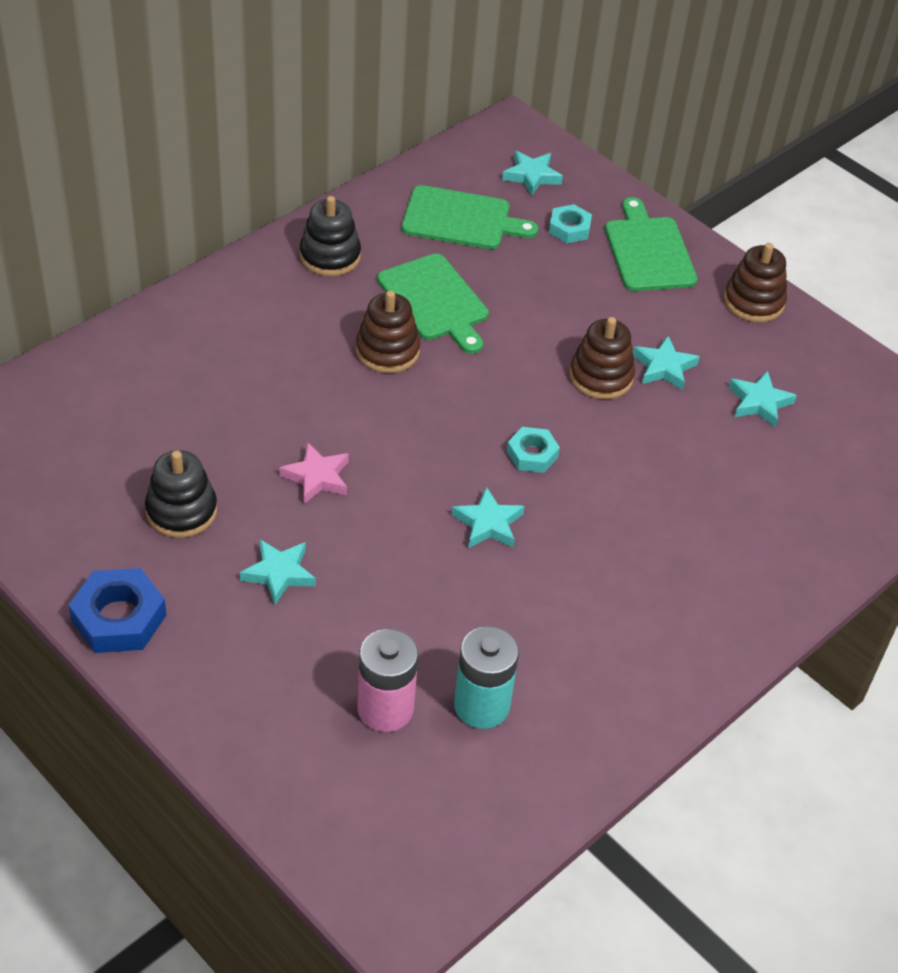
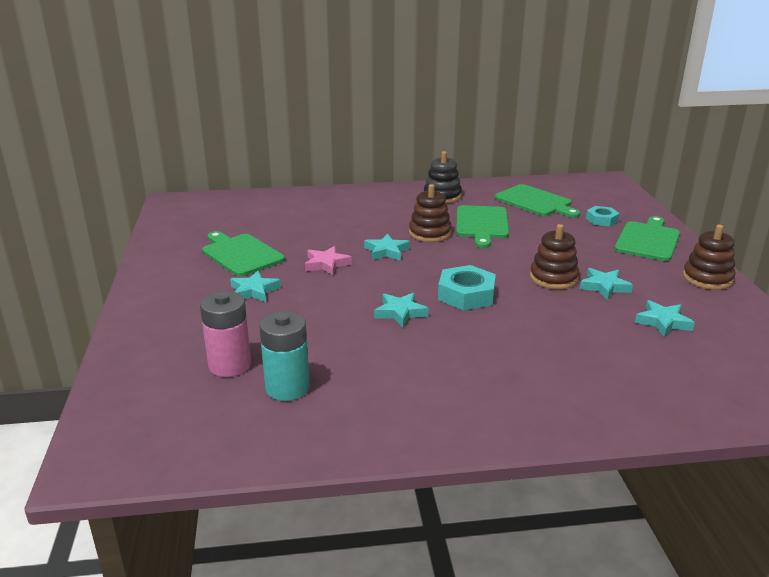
camera: 40 degrees right, 20 degrees down
blue nut [69,568,166,653] -> none
black stacking toy [145,450,217,538] -> green cutting board [202,231,285,277]
turquoise star [502,151,563,196] -> turquoise star moved to [364,234,410,261]
turquoise nut [507,427,560,473] -> turquoise nut [438,265,496,310], size x1.63

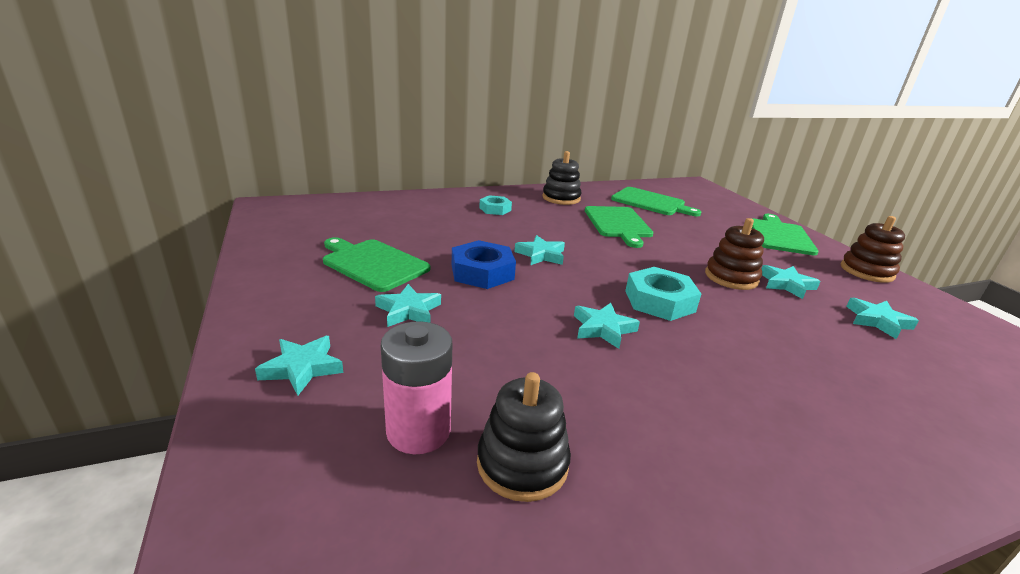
camera: 15 degrees left, 0 degrees up
turquoise battery [259,311,310,401] -> black stacking toy [477,372,571,502]
pink star [305,246,352,275] -> blue nut [452,240,516,289]
brown stacking toy [409,184,452,242] -> none
turquoise nut [586,206,620,226] -> turquoise nut moved to [479,195,512,215]
none -> turquoise star [255,336,343,395]

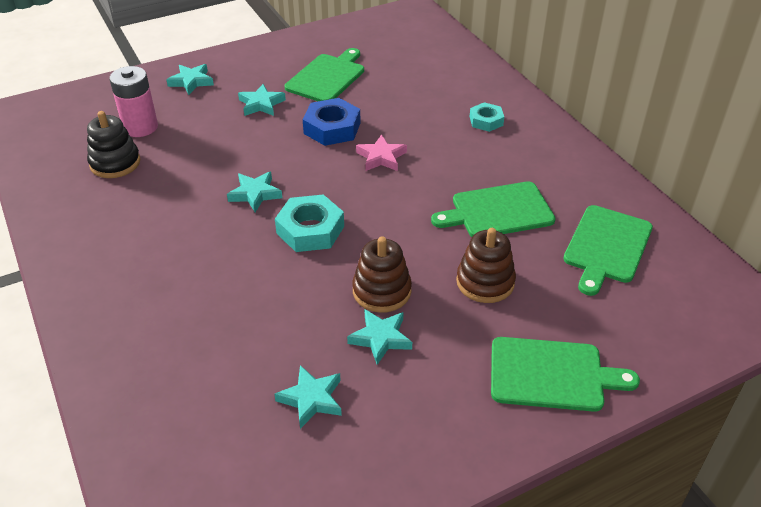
camera: 85 degrees right, 15 degrees up
turquoise star [514,235,565,265] -> pink star [356,134,407,171]
black stacking toy [542,151,582,205] -> none
brown stacking toy [841,216,905,283] -> brown stacking toy moved to [456,228,516,303]

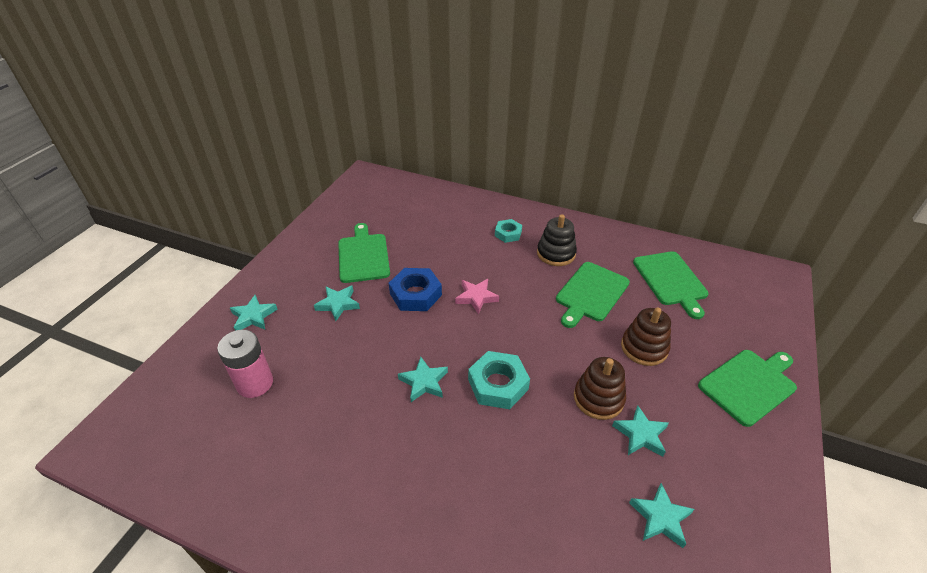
camera: 40 degrees left, 0 degrees up
black stacking toy [87,111,140,178] -> black stacking toy moved to [537,214,577,266]

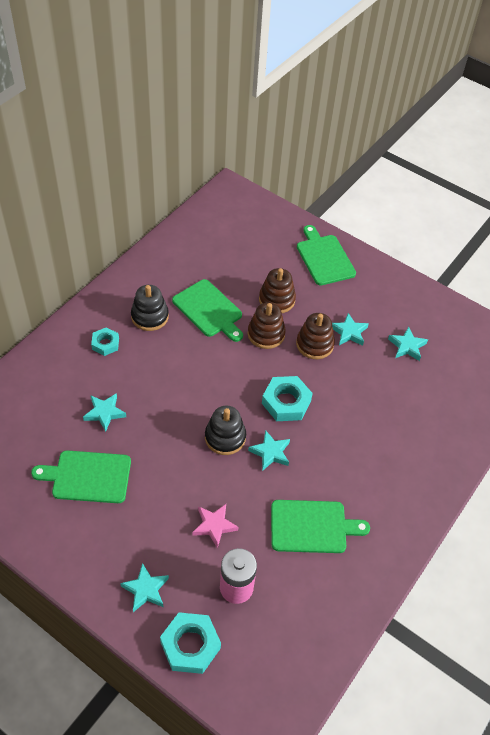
camera: 80 degrees left, 10 degrees up
turquoise star [314,285,360,321] -> turquoise star moved to [83,393,126,432]
blue nut [389,268,442,311] -> none
pink star [455,279,499,314] -> pink star moved to [192,504,239,549]
green cutting board [633,251,709,319] -> green cutting board moved to [271,500,370,553]
none -> turquoise nut [160,612,221,674]
none -> black stacking toy [205,406,246,455]
none -> brown stacking toy [248,302,286,349]

